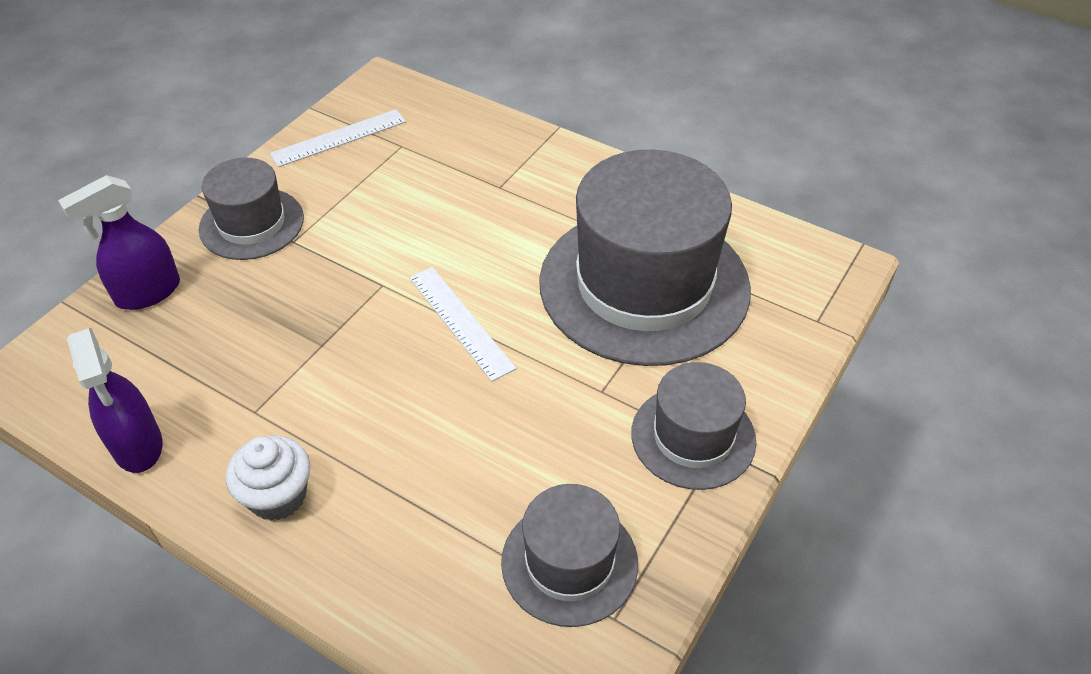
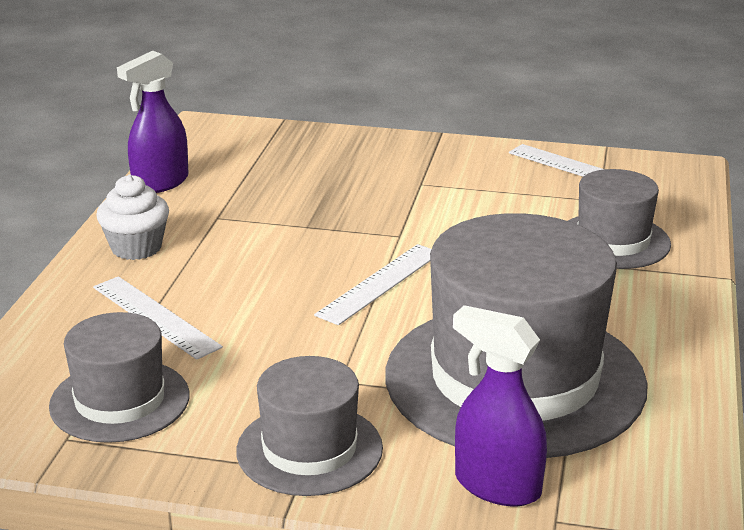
camera: 70 degrees right, 20 degrees down
purple spray bottle [58,175,180,310] -> purple spray bottle moved to [453,305,547,506]
grey hat [199,158,304,260] -> grey hat moved to [568,169,671,269]
none -> white ruler [93,276,223,360]

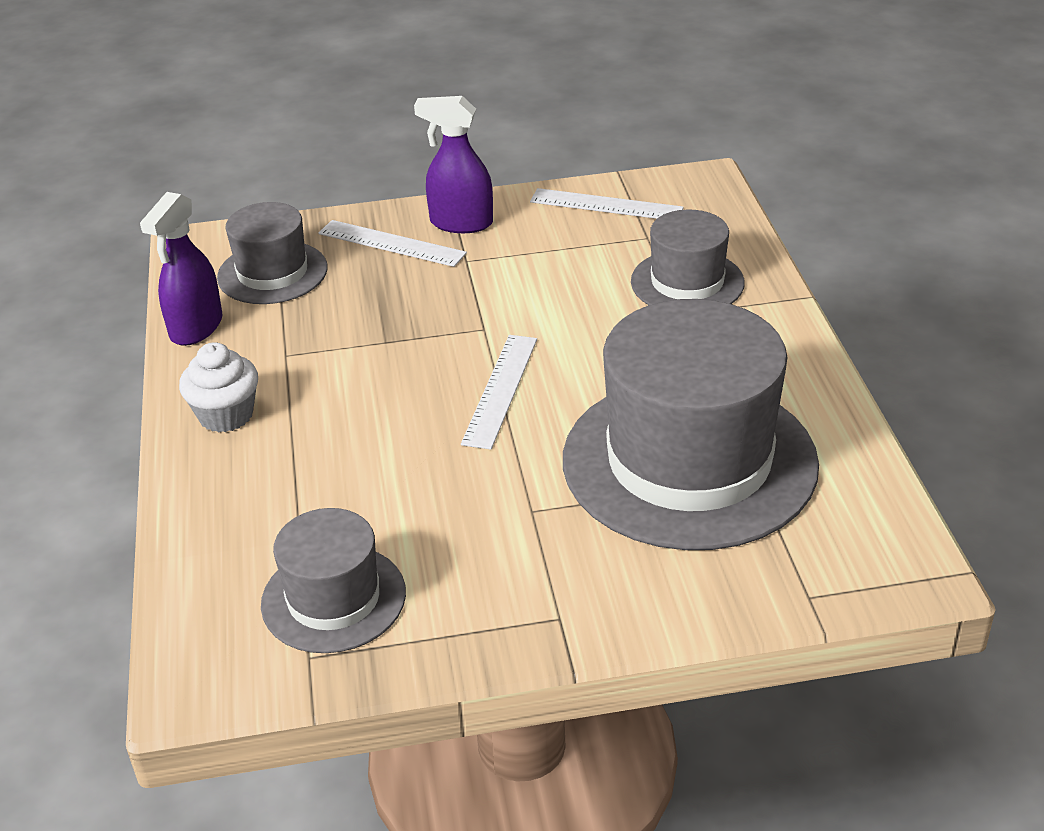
camera: 20 degrees left, 10 degrees up
white ruler [93,276,223,360] -> white ruler moved to [318,220,467,267]
grey hat [236,356,383,496] -> grey hat moved to [217,202,328,304]
purple spray bottle [453,305,547,506] -> purple spray bottle moved to [414,96,493,233]

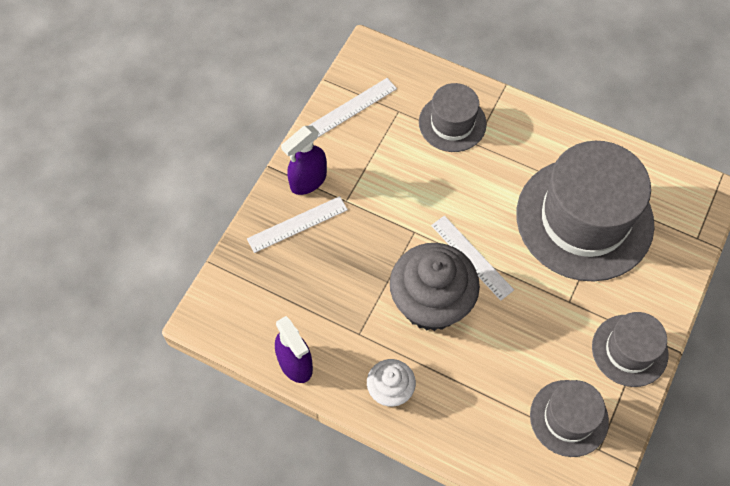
camera: 55 degrees left, 25 degrees up
grey hat [217,202,328,304] -> grey hat moved to [592,312,669,387]
none -> grey cupcake [390,243,480,331]

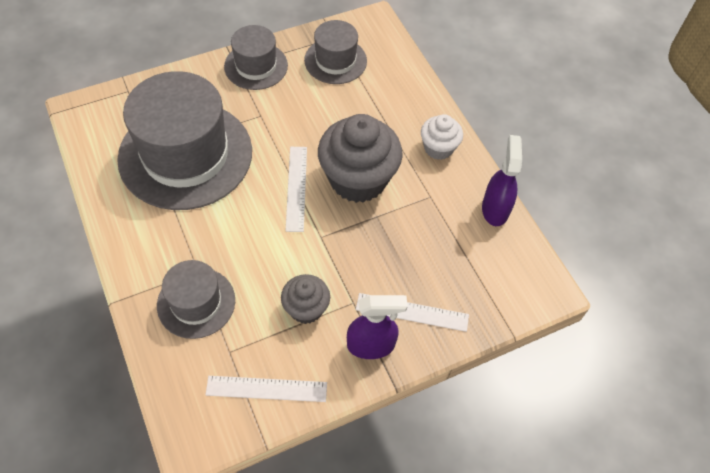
camera: 145 degrees left, 5 degrees down
none -> grey cupcake [281,274,330,324]

